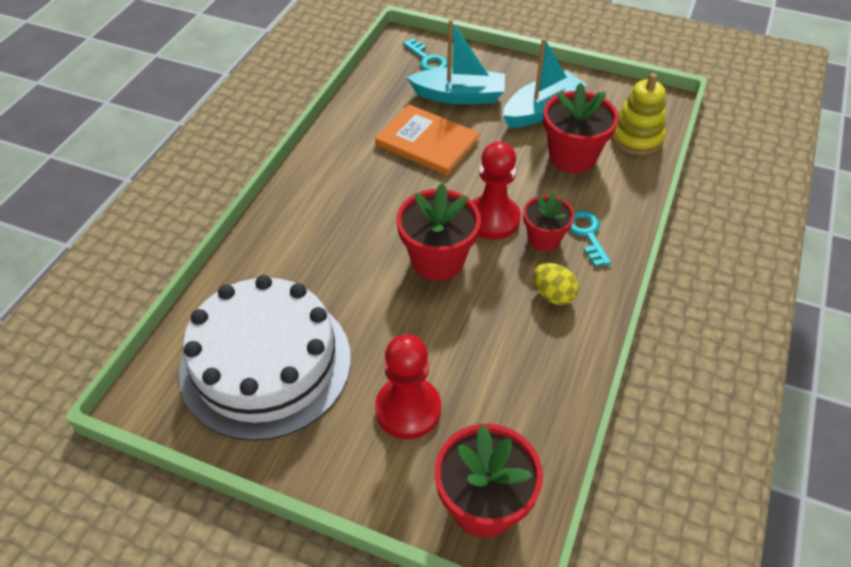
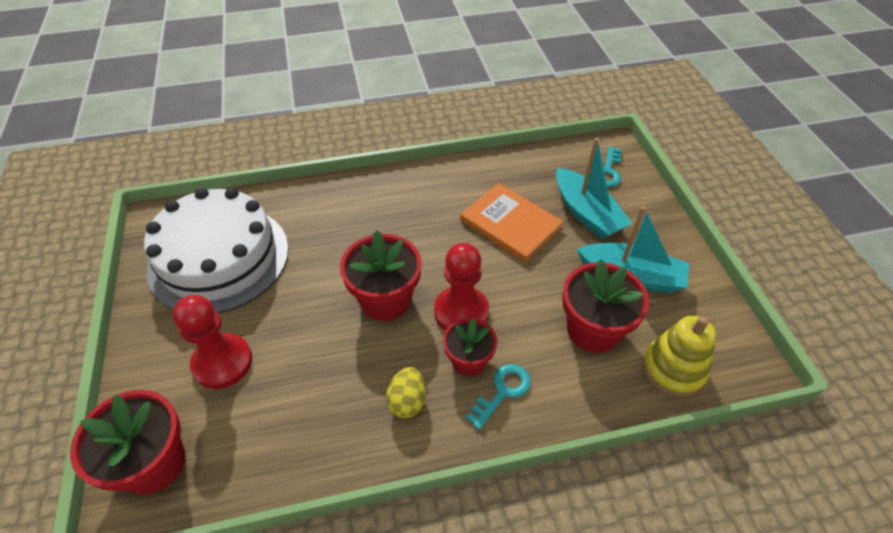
camera: 55 degrees right, 0 degrees up
orange book [375,104,480,176] -> orange book turned 45 degrees counterclockwise [460,183,564,262]

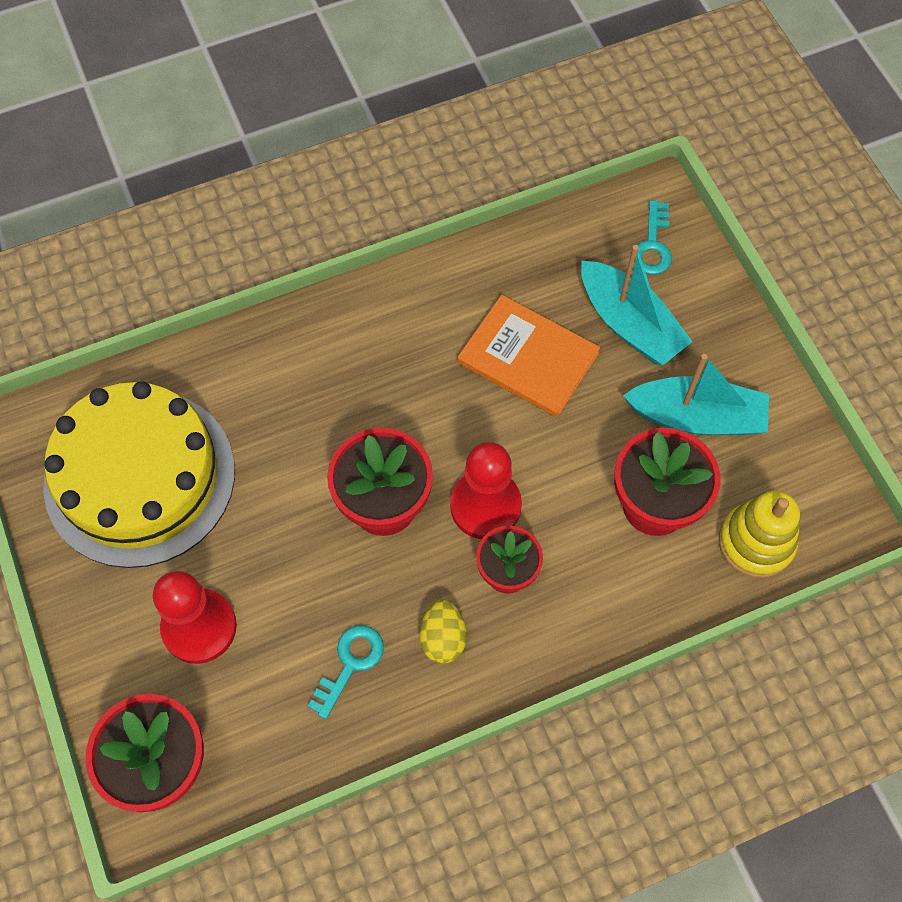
camera: 10 degrees left, 15 degrees up
white cake [144,188,289,313] -> yellow cake [43,381,235,568]
turquoise key [466,364,531,430] -> turquoise key moved to [308,625,384,719]

